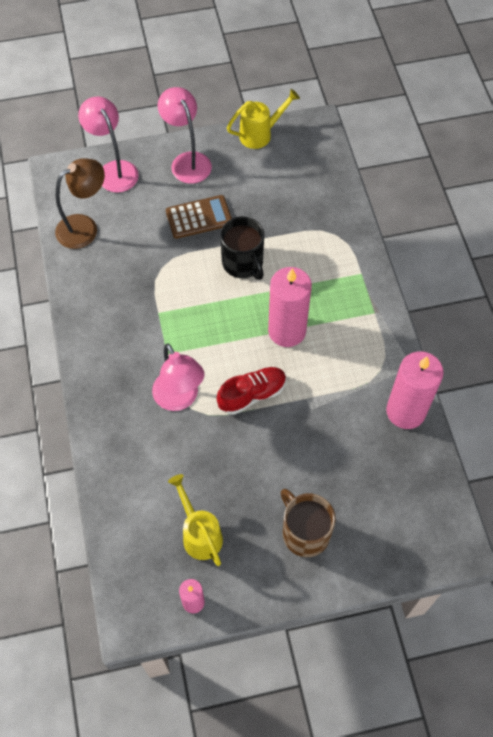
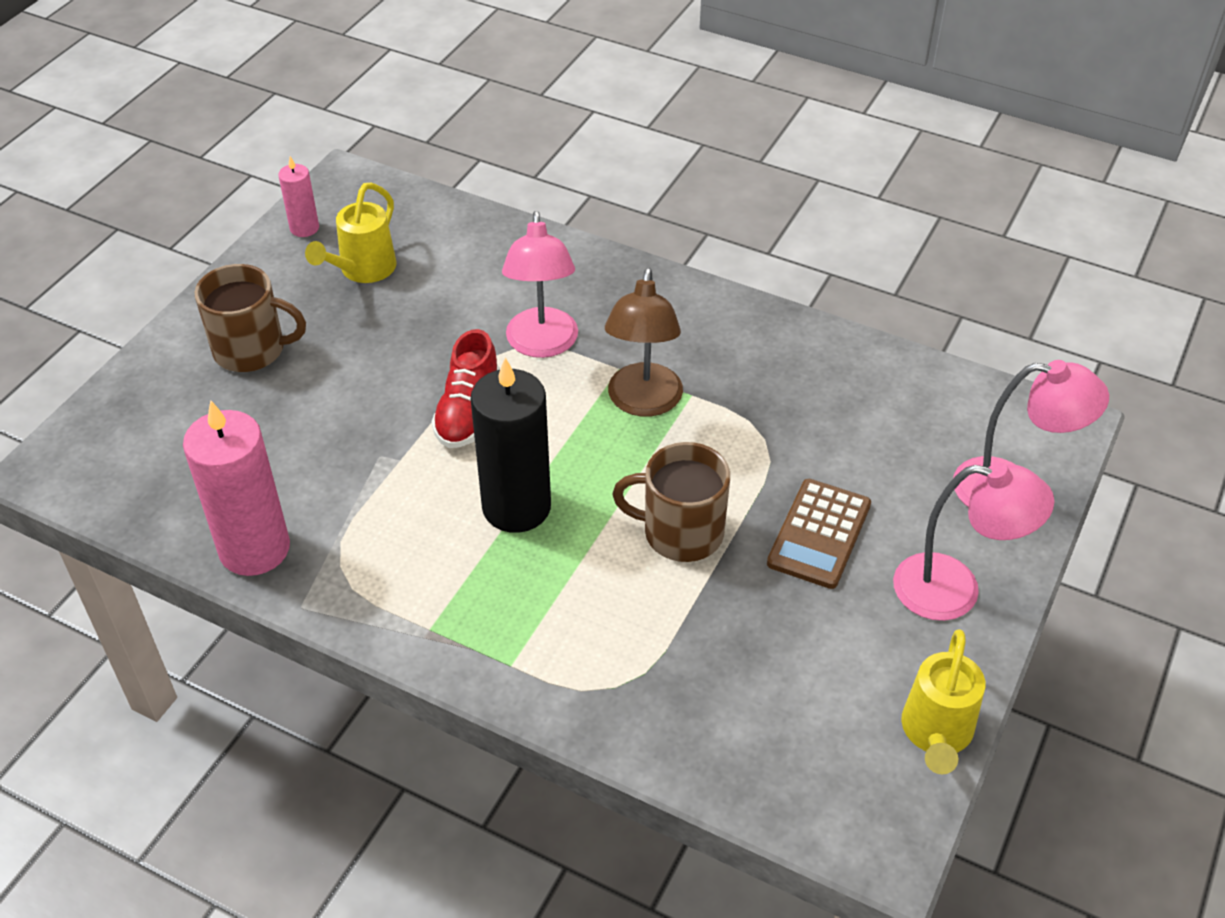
camera: 130 degrees right, 15 degrees down
brown lamp [55,159,105,249] -> brown lamp moved to [605,268,683,417]
pink lamp [152,344,205,411] -> pink lamp turned 105 degrees counterclockwise [502,211,578,358]
yellow watering can [168,474,223,566] -> yellow watering can turned 105 degrees clockwise [305,183,396,283]
black mug [220,217,264,280] -> brown mug [612,442,730,562]
pink candle [268,267,312,347] -> black candle [471,358,551,533]

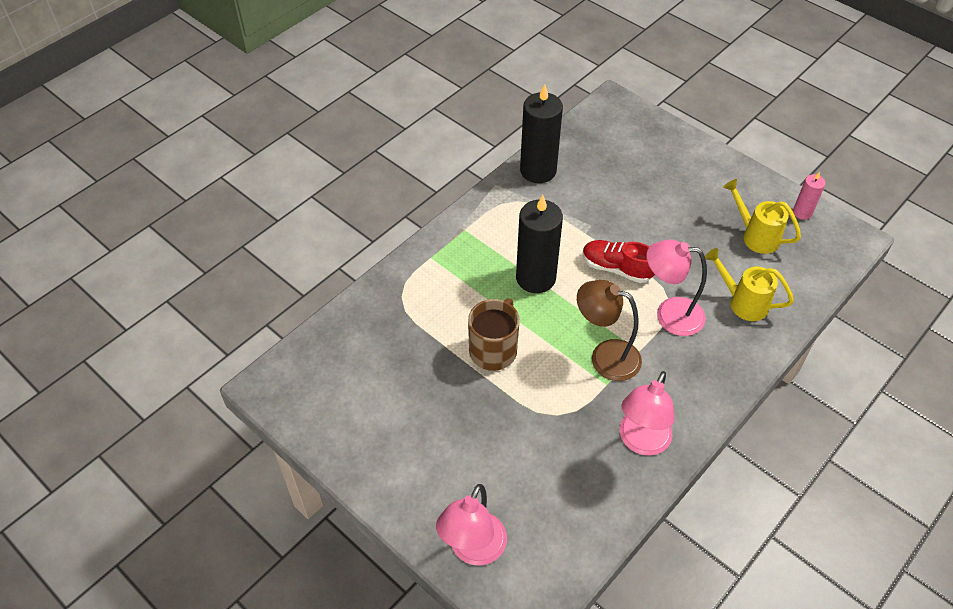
camera: 105 degrees right, 5 degrees up
pink candle [183,400,290,576] -> black candle [520,84,563,183]
brown mug [195,264,306,372] -> none
brown calculator [767,479,871,589] -> none
pink lamp [893,463,1054,621] -> pink lamp moved to [620,371,675,456]
yellow watering can [901,629,985,775] -> yellow watering can moved to [705,248,794,321]

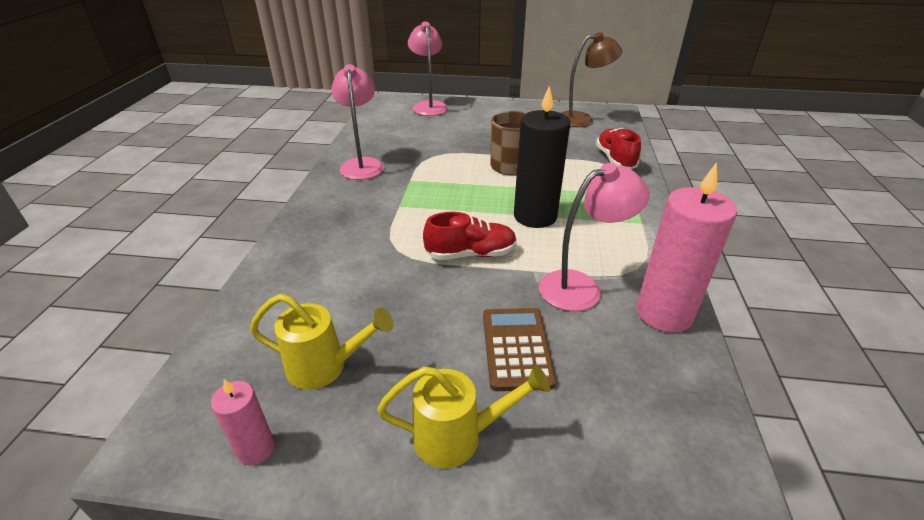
camera: 145 degrees right, 15 degrees down
black candle [520,84,563,183] -> pink candle [636,162,737,333]
brown lamp [577,280,642,381] -> brown lamp moved to [561,32,622,127]
pink lamp [647,240,707,336] -> pink lamp moved to [539,163,650,311]
yellow watering can [705,248,794,321] -> yellow watering can moved to [377,365,550,469]
none -> brown calculator [483,308,556,391]
none -> red shoe [596,128,641,169]

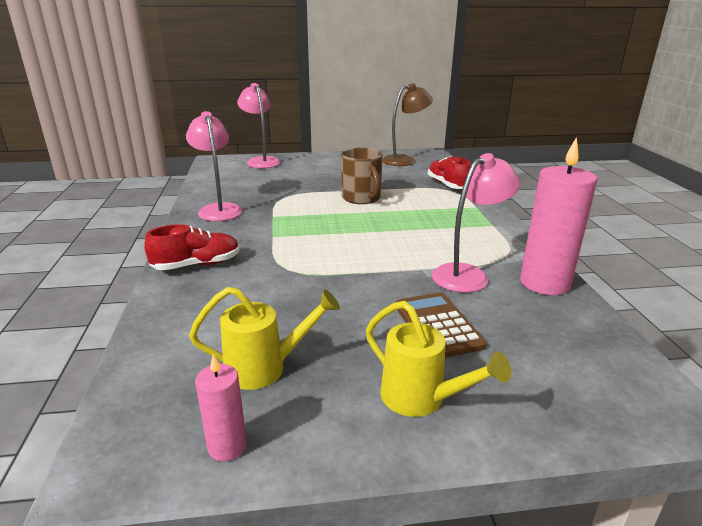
camera: 15 degrees left, 10 degrees down
yellow watering can [377,365,550,469] -> yellow watering can turned 60 degrees clockwise [366,301,511,417]
red shoe [423,212,517,260] -> red shoe moved to [144,224,240,270]
black candle [514,86,570,228] -> none

